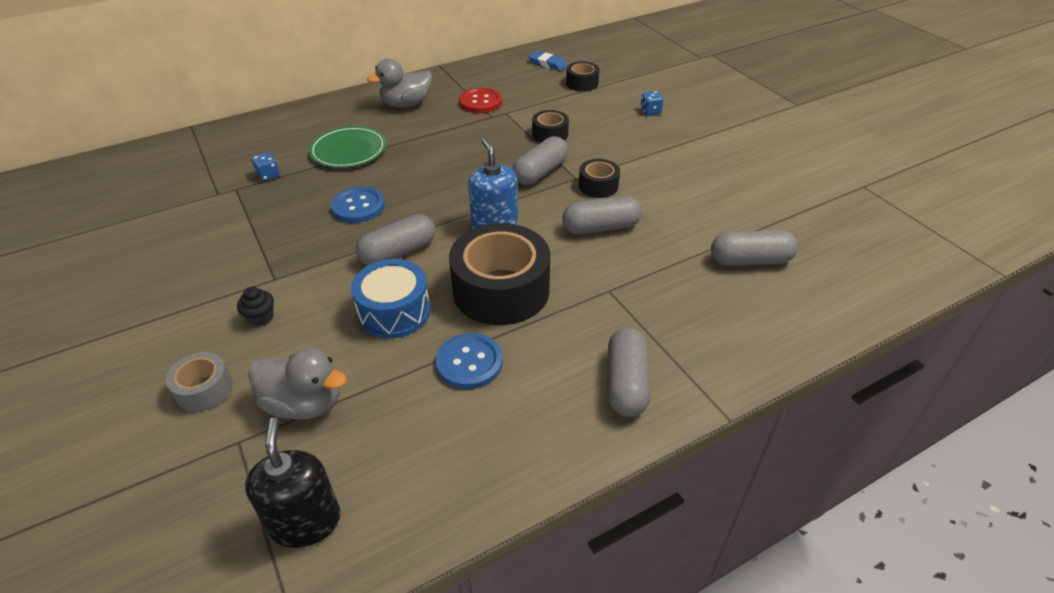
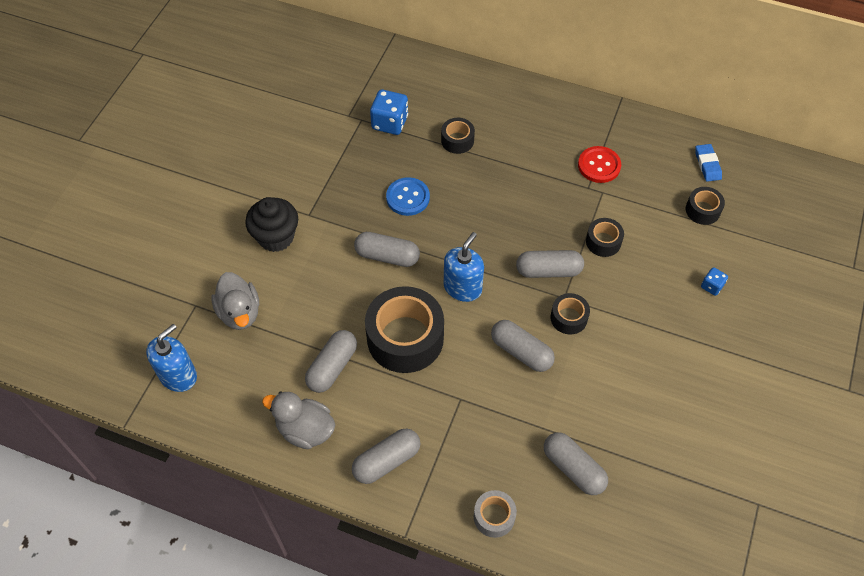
camera: 50 degrees right, 15 degrees up
grey tape [166,352,233,412] -> grey tape moved to [474,490,517,538]
black cupcake [237,287,274,326] -> black cupcake [245,197,298,252], size x2.07
black soap dispenser [245,418,341,548] -> blue soap dispenser [146,324,197,392]
blue dice [252,152,280,181] -> blue dice [370,89,408,135], size x1.86
green plate [309,126,386,168] -> black tape [441,118,475,154]
blue drum [351,259,430,338] -> none
grey duck [367,59,432,108] -> grey duck moved to [262,392,335,449]
blue button [436,333,503,389] -> grey capsule [305,330,357,393]

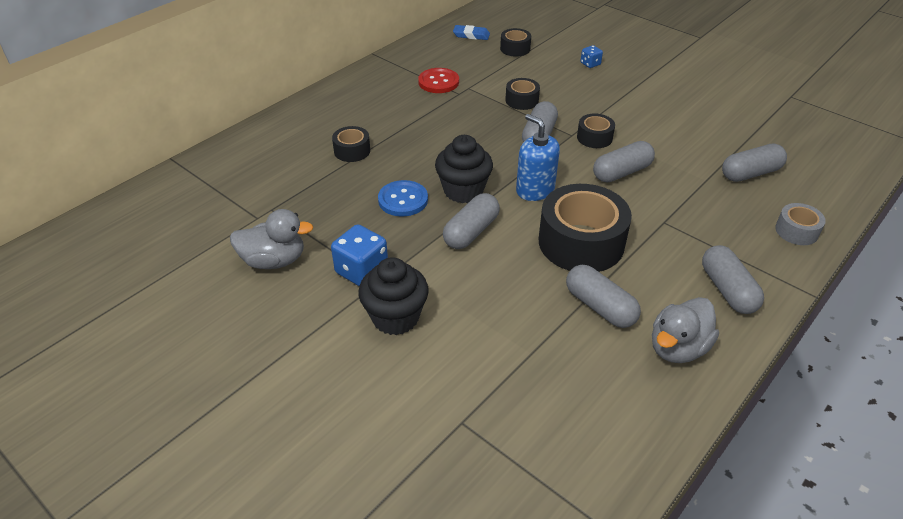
camera: 70 degrees left, 15 degrees down
blue soap dispenser [146,324,197,392] -> none
grey duck [211,272,259,330] -> grey duck moved to [230,209,314,269]
blue dice [370,89,408,135] -> blue dice moved to [331,224,388,286]
none -> black cupcake [435,135,493,203]

